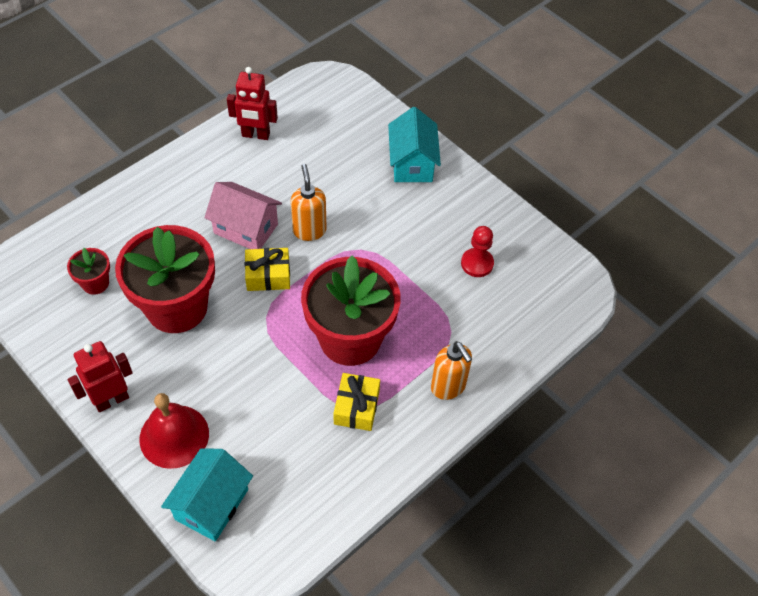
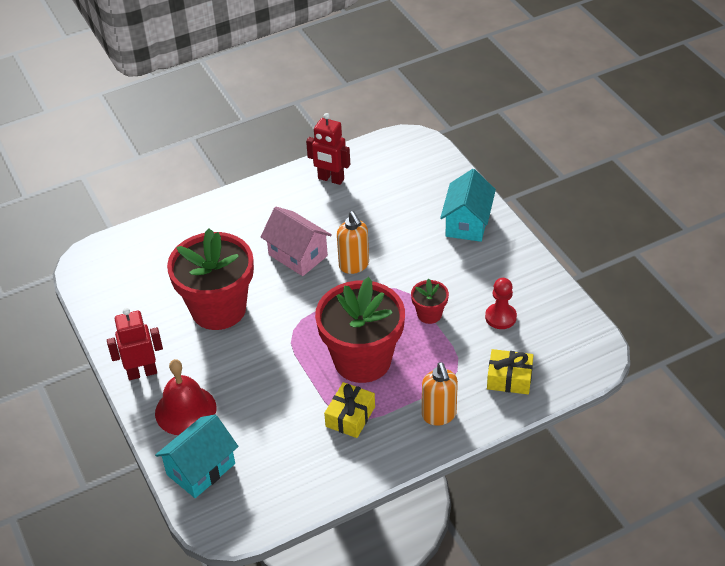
camera: 20 degrees right, 10 degrees down
red flower pot [67,248,110,295] -> red flower pot moved to [411,278,449,324]
yellow gift [245,248,290,291] -> yellow gift moved to [487,349,534,394]
orange soap dispenser [291,164,327,241] -> orange soap dispenser turned 150 degrees clockwise [337,211,369,274]

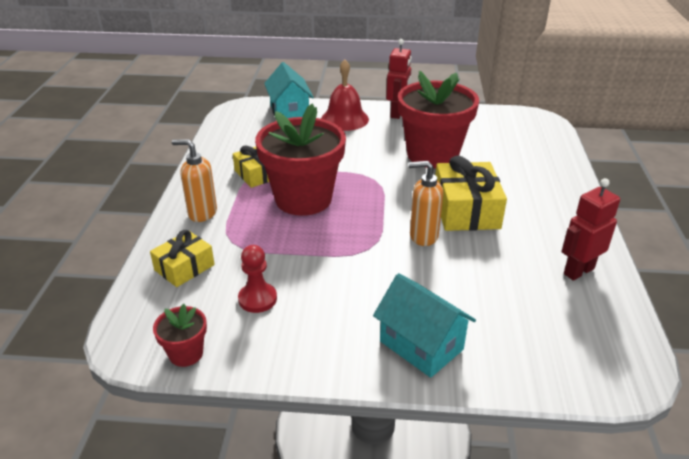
camera: 120 degrees right, 10 degrees down
pink house [261,207,332,276] -> yellow gift [436,155,507,231]
red flower pot [411,278,449,324] -> red flower pot moved to [153,304,207,367]

